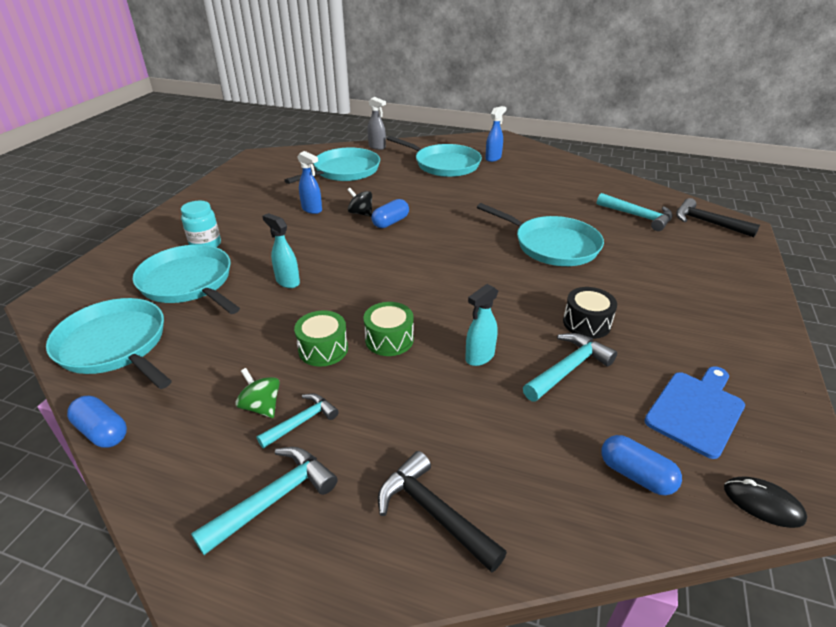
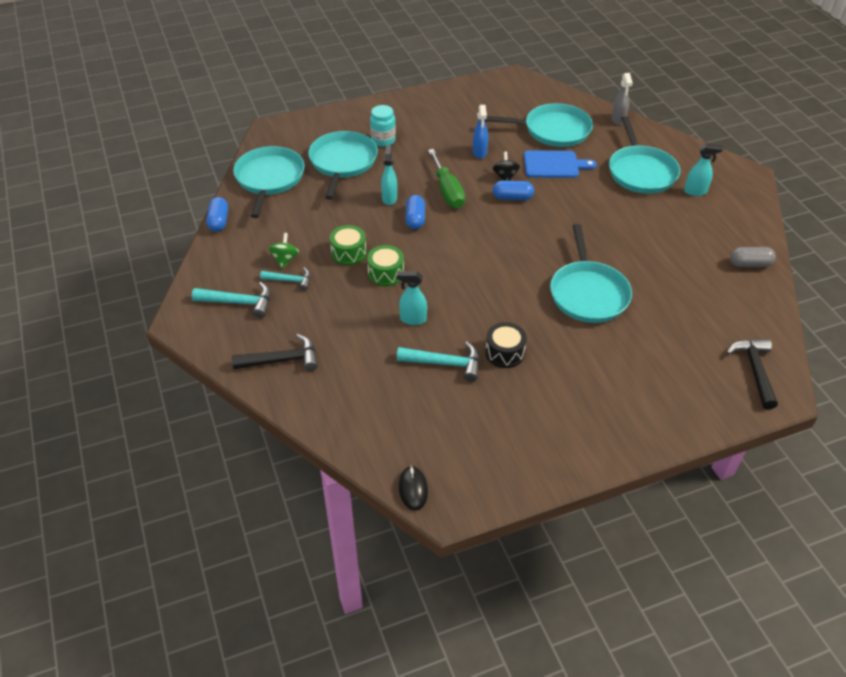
camera: 50 degrees right, 10 degrees up
black hammer [378,451,507,573] -> black hammer turned 75 degrees clockwise [232,334,318,371]
blue spray bottle [485,106,507,162] -> turquoise spray bottle [684,143,723,196]
turquoise hammer [597,193,672,231] -> none
blue capsule [602,435,682,495] -> blue capsule moved to [406,195,425,229]
blue cutting board [644,366,745,459] -> blue cutting board moved to [524,150,597,178]
none -> green screwdriver [428,149,465,208]
none -> grey capsule [730,247,776,267]

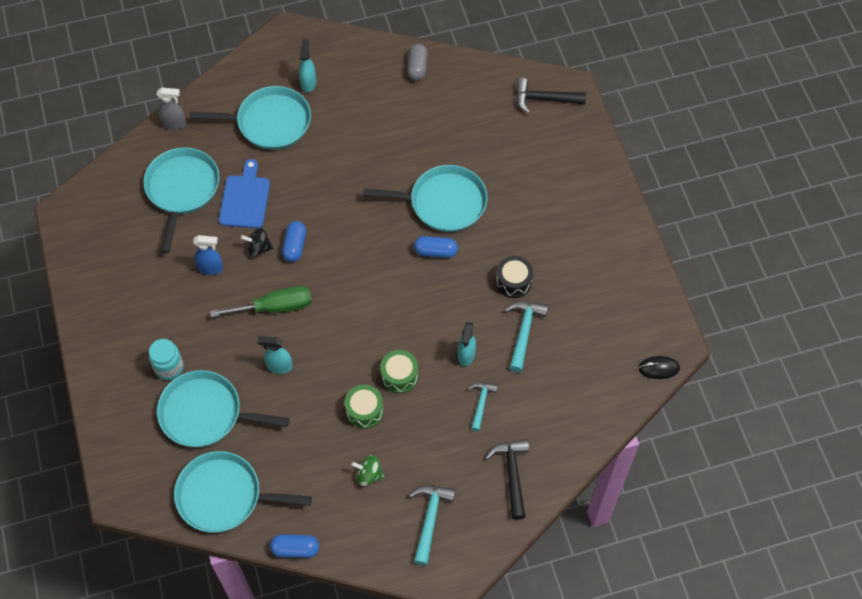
camera: 85 degrees left, 15 degrees up
turquoise hammer [260,268,311,291] -> turquoise hammer moved to [468,382,498,431]
blue capsule [406,195,425,229] -> blue capsule moved to [414,236,458,258]

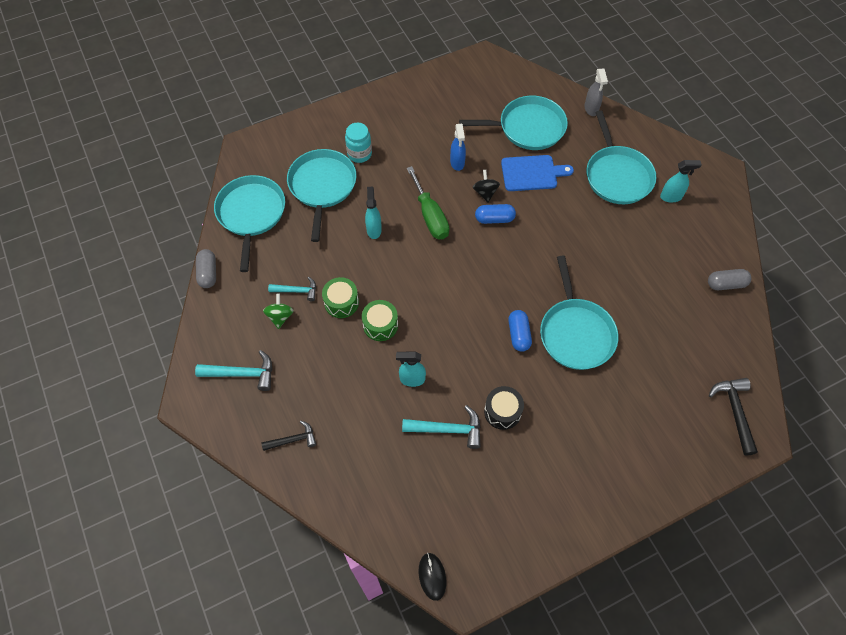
camera: 80 degrees right, 0 degrees up
blue capsule [270,534,319,558] -> grey capsule [196,249,216,288]
turquoise hammer [468,382,498,431] -> turquoise hammer moved to [268,277,316,301]
black hammer [485,439,529,520] -> black hammer [261,421,316,451], size x0.66

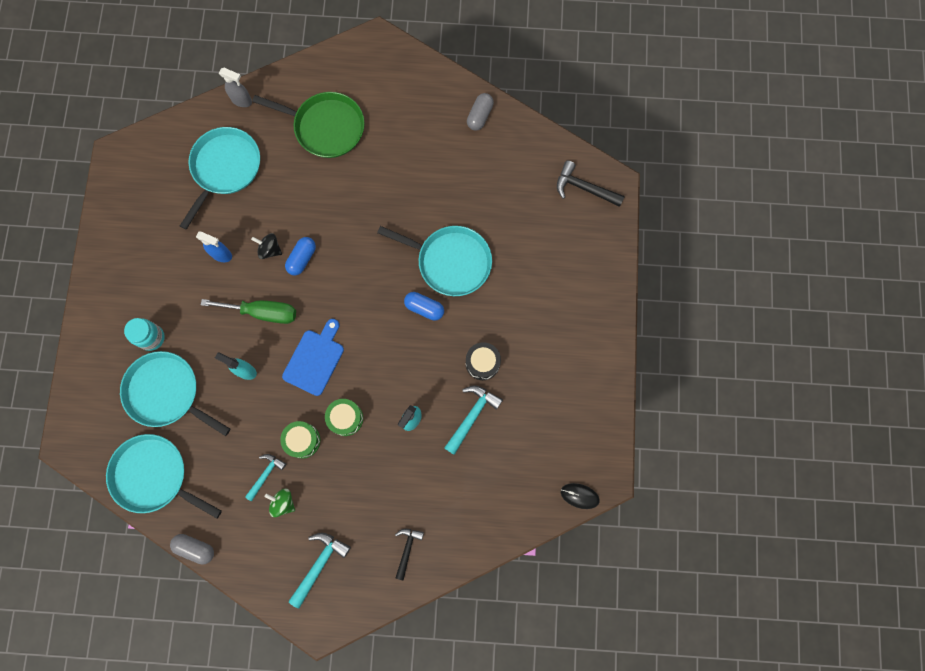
camera: 60 degrees left, 15 degrees up
blue cutting board [501,155,574,191] -> blue cutting board moved to [282,319,344,396]
turquoise pan [586,110,656,204] -> green pan [252,92,365,158]
turquoise spray bottle [660,160,702,202] -> none

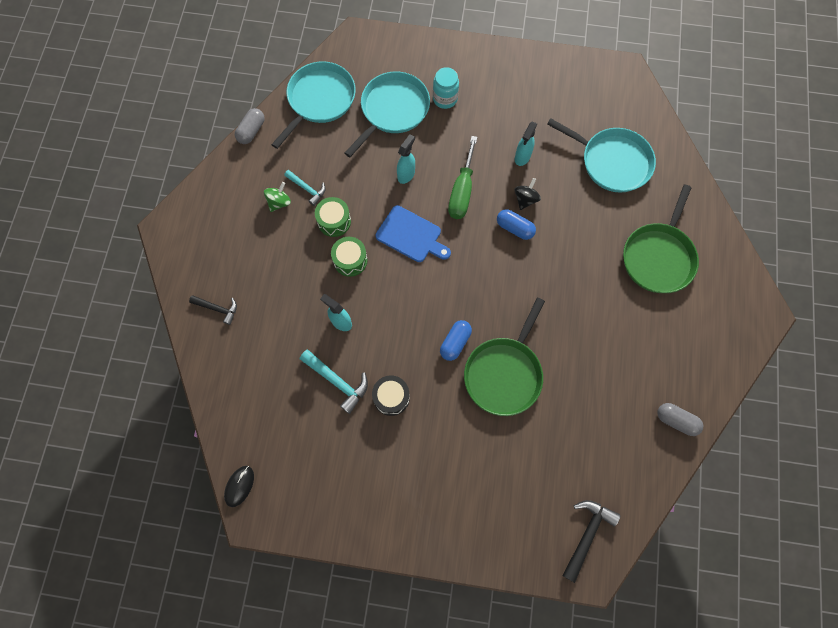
camera: 95 degrees right, 5 degrees down
blue spray bottle [196,232,232,262] -> turquoise spray bottle [515,121,537,166]
grey spray bottle [219,68,252,107] -> none
turquoise hammer [289,533,351,608] -> none
turquoise pan [377,226,492,296] -> green pan [464,298,545,416]

